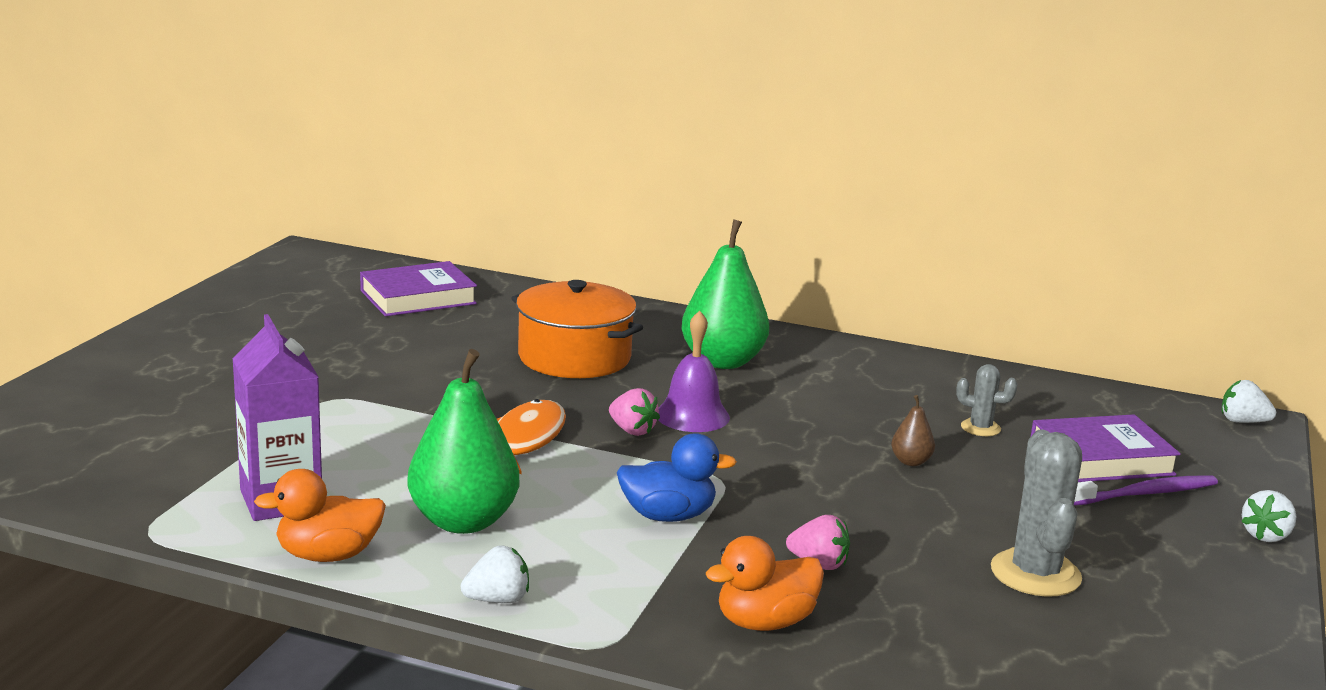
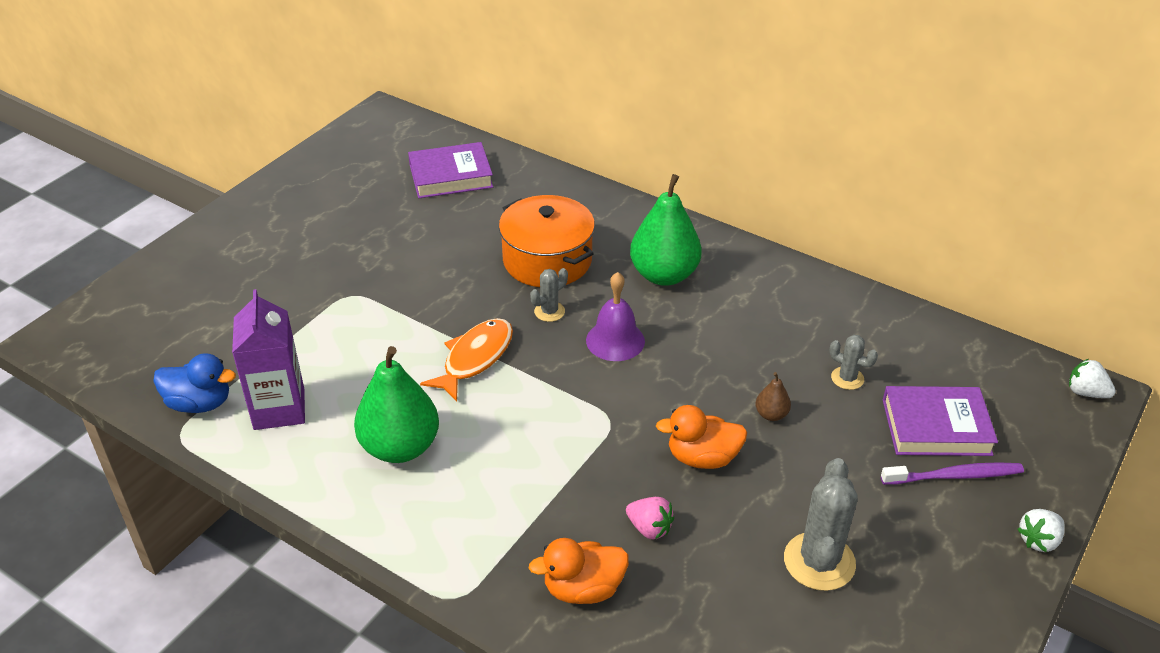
camera: 15 degrees right, 20 degrees up
orange duck [254,469,386,562] -> orange duck moved to [656,405,747,469]
white strawberry [461,545,529,603] -> none
pink strawberry [609,388,660,436] -> none
blue duck [617,433,737,522] -> blue duck moved to [153,354,236,413]
none -> grey cactus [530,268,568,322]

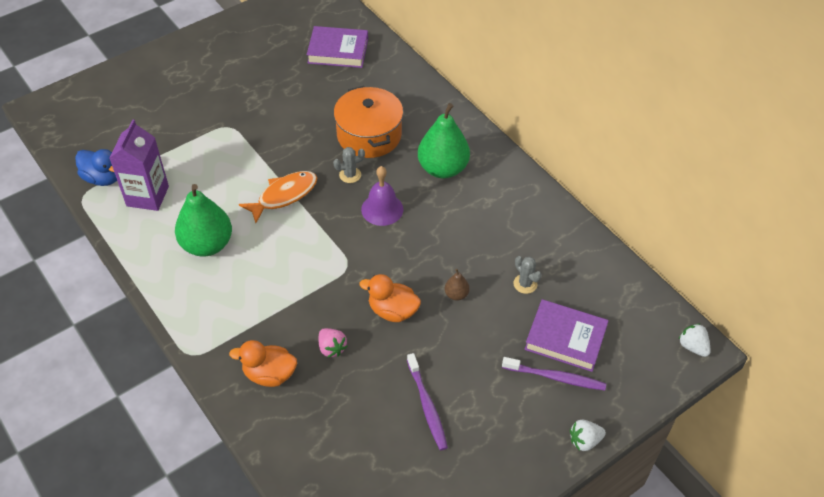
camera: 20 degrees right, 10 degrees up
grey cactus [784,458,858,591] -> purple toothbrush [407,353,448,450]

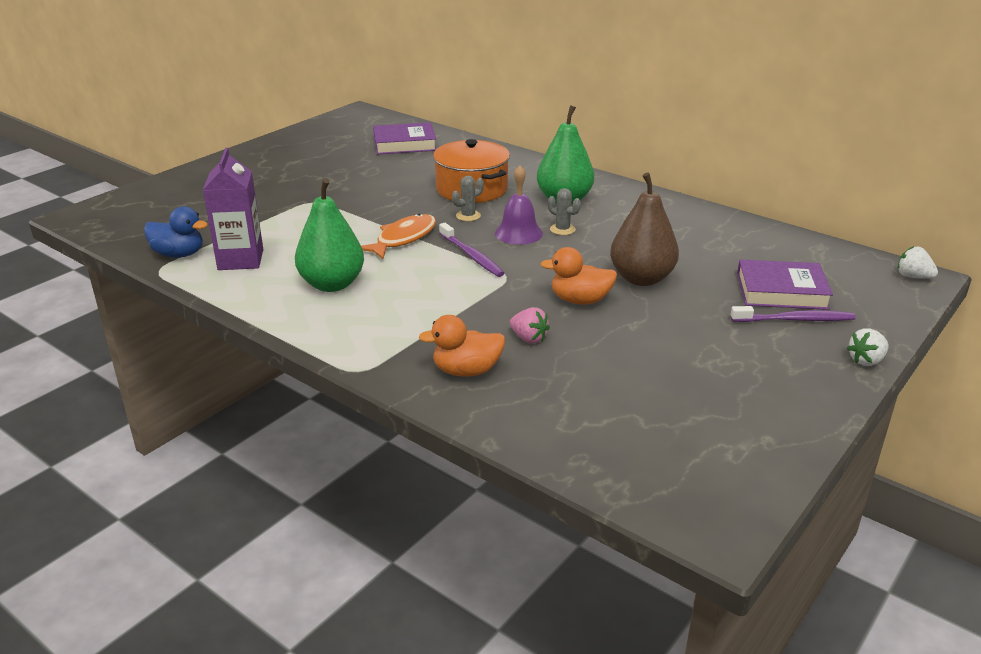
camera: 15 degrees left, 20 degrees down
purple toothbrush [407,353,448,450] -> purple toothbrush moved to [439,223,504,277]
brown pear [445,269,470,301] -> brown pear [610,172,679,286], size x2.29
grey cactus [513,256,542,294] -> grey cactus moved to [548,188,581,235]

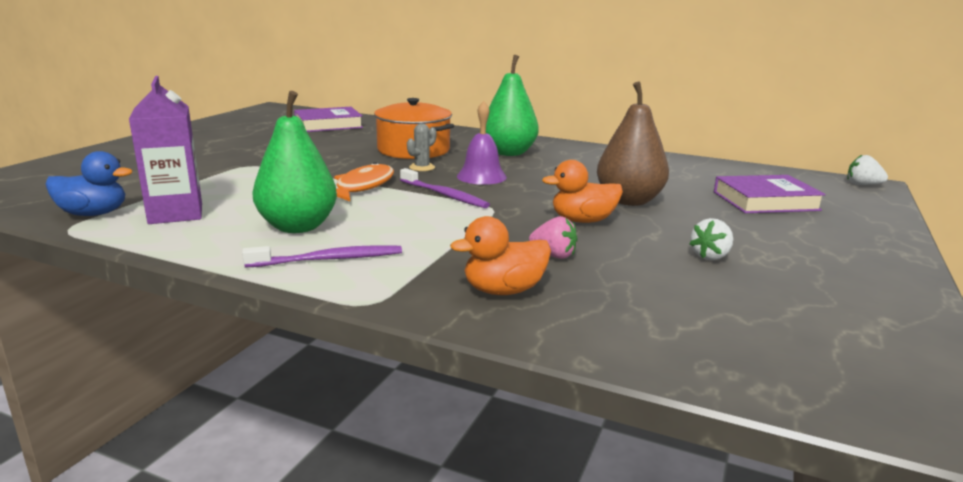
camera: 15 degrees left, 10 degrees down
grey cactus [548,188,581,235] -> none
purple toothbrush [731,306,856,322] -> purple toothbrush moved to [242,245,402,268]
white strawberry [847,328,889,366] -> white strawberry moved to [690,218,733,260]

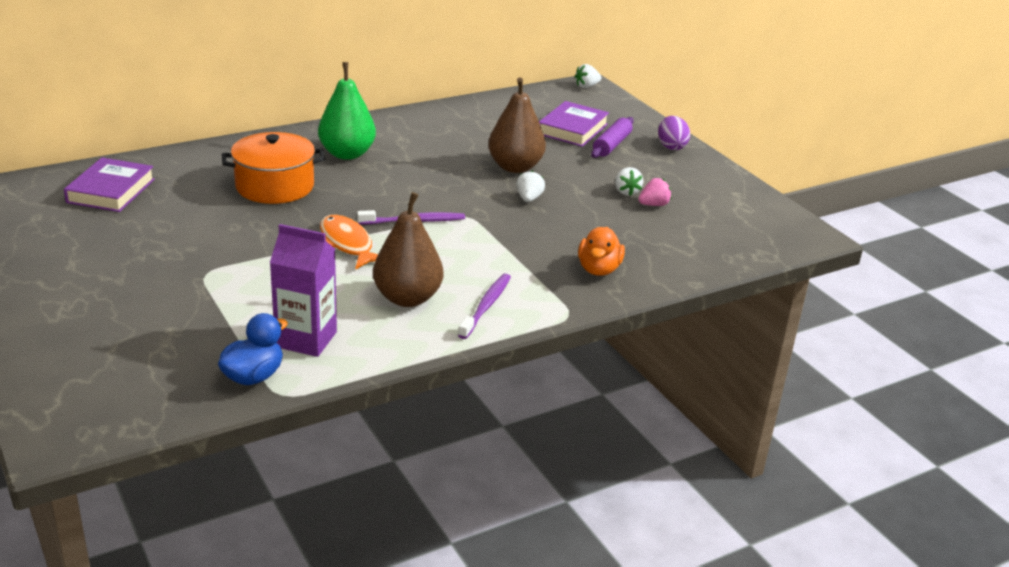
camera: 55 degrees left, 10 degrees up
green pear [252,91,337,233] -> brown pear [373,192,443,307]
grey cactus [407,123,436,171] -> none
purple bell [457,101,507,185] -> none
pink strawberry [529,216,577,259] -> pink strawberry moved to [638,178,672,206]
orange duck [542,160,623,223] -> white strawberry [516,171,545,202]
none -> purple rolling pin [591,117,634,158]
none -> purple egg [658,116,690,150]

